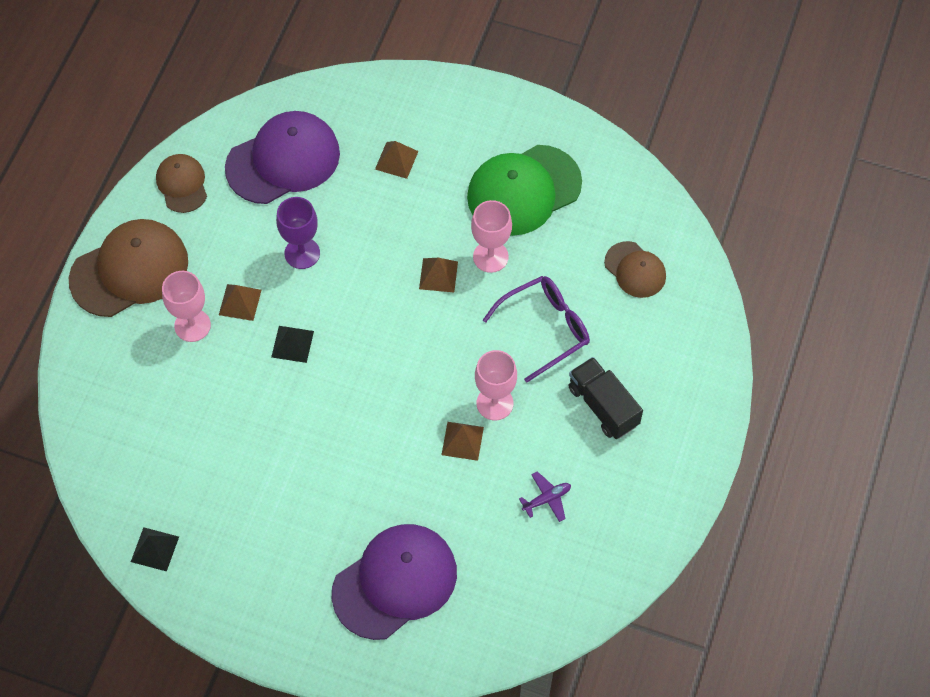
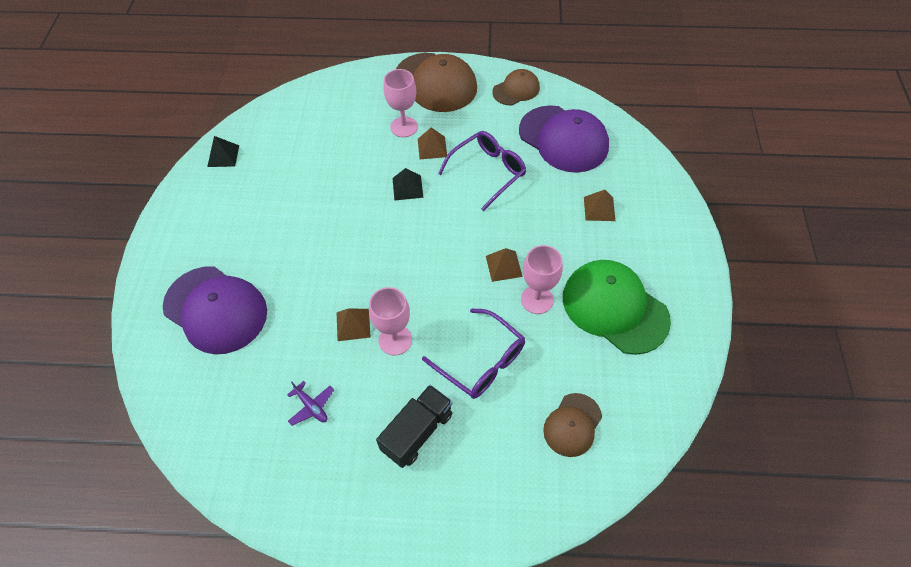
camera: 75 degrees right, 5 degrees down
purple goblet [276,197,320,269] -> purple glasses [438,131,526,211]

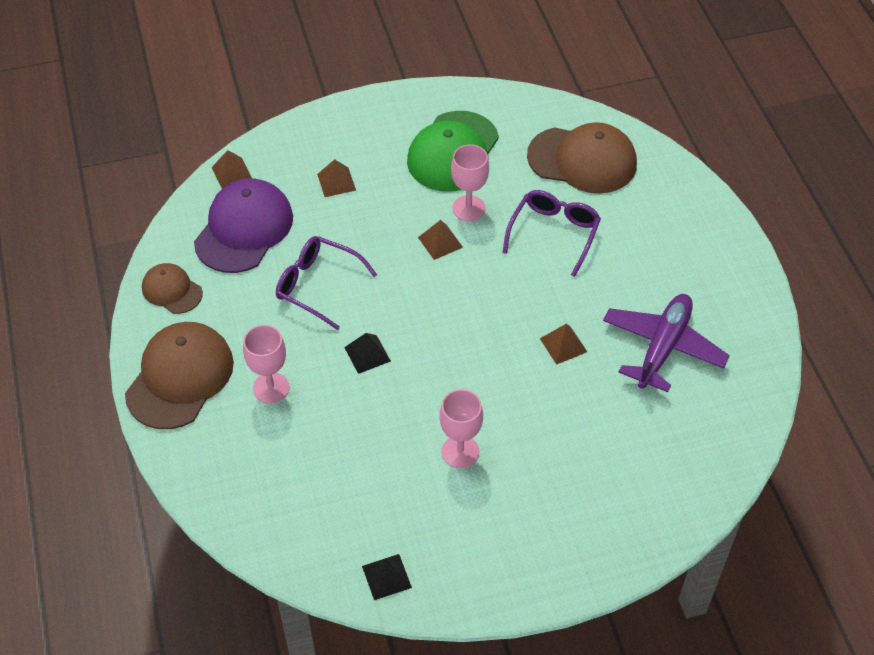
camera: 110 degrees left, 5 degrees down
purple cap [163,266,267,354] -> none
purple plane [287,381,334,426] -> purple plane [603,294,730,392], size x2.38
pink goblet [369,287,412,356] -> pink goblet moved to [439,389,483,468]
black truck [376,385,452,468] -> none
brown pyramid [418,128,447,159] -> brown pyramid moved to [212,150,252,189]
brown cap [543,393,602,457] -> brown cap [527,122,637,194], size x1.81

